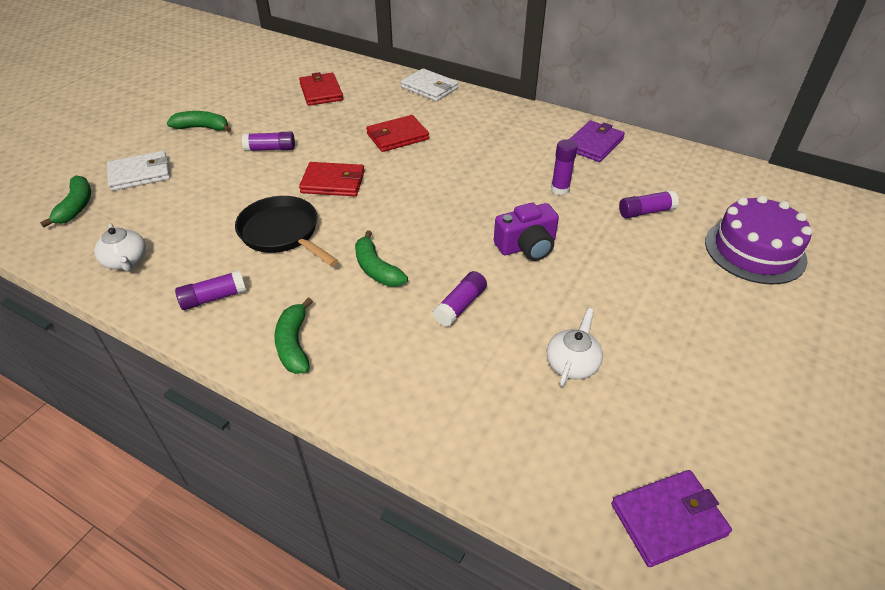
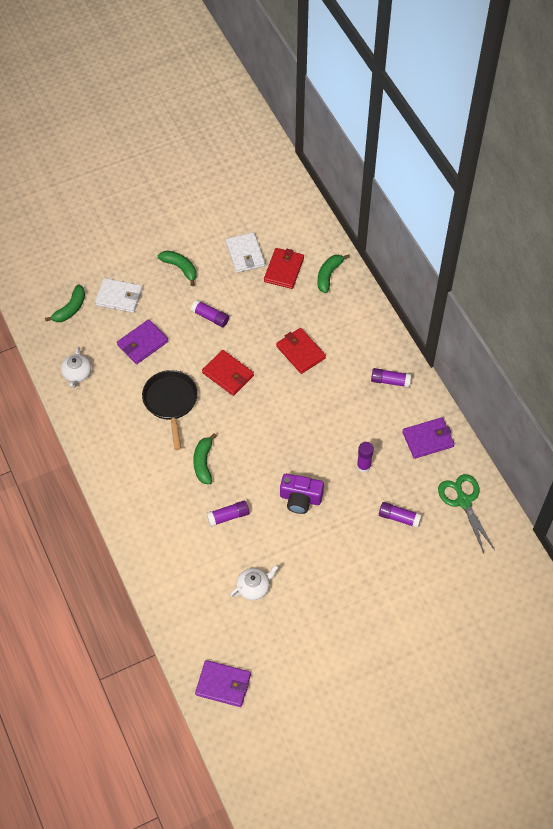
camera: 35 degrees right, 15 degrees up
purple glue stick [175,270,246,310] -> purple glue stick moved to [371,368,411,388]
green banana [274,298,313,374] -> green banana moved to [317,254,350,293]
red wallet [366,115,429,152] -> red wallet turned 45 degrees clockwise [276,328,326,374]
white wallet [401,68,458,101] -> white wallet moved to [226,232,265,273]
purple cake [705,195,812,285] -> none
none -> purple wallet [117,319,168,364]
none -> green scissors [438,474,495,553]

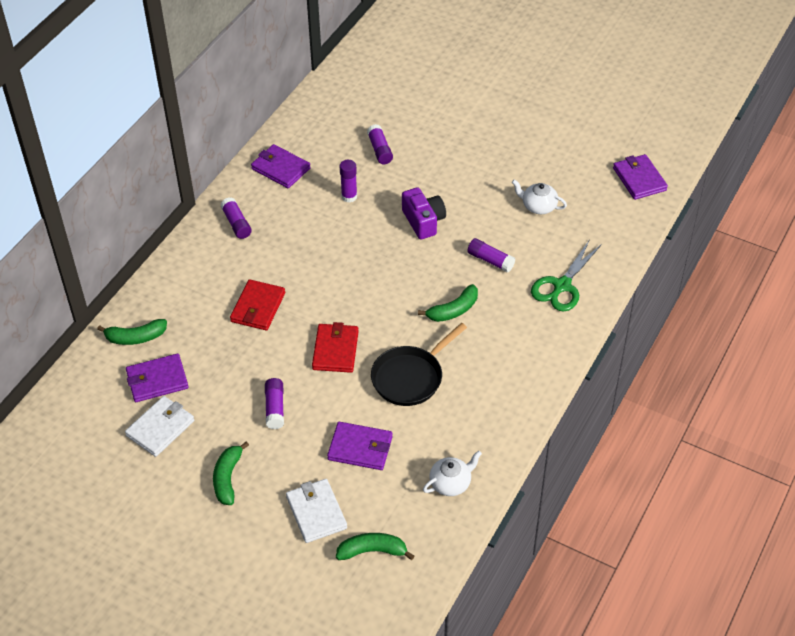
camera: 125 degrees left, 10 degrees down
red wallet [264,248,304,289] -> purple wallet [126,354,188,402]
green scissors [438,474,495,553] -> green scissors moved to [531,239,602,312]

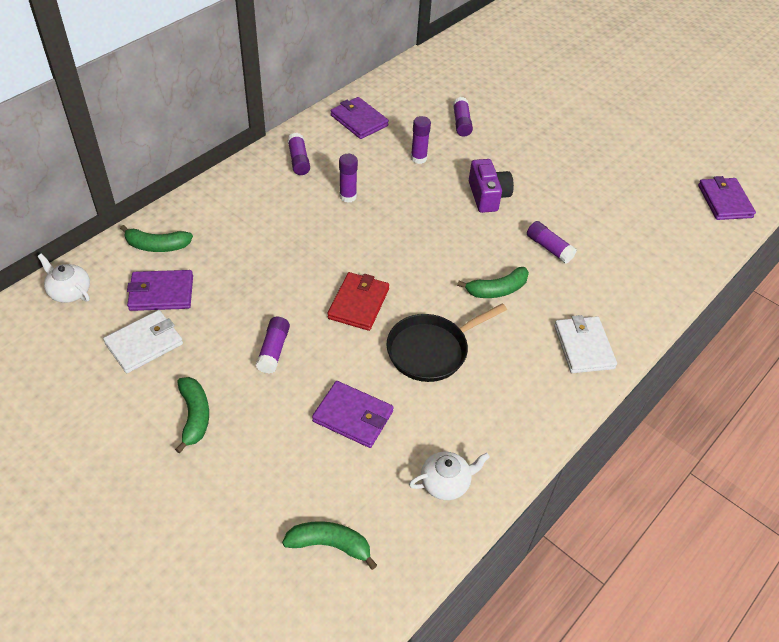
camera: 10 degrees right, 0 degrees up
green banana [213,441,249,505] -> green banana turned 150 degrees clockwise [175,377,209,453]
red wallet [230,279,285,331] -> none
white wallet [286,479,347,543] -> white wallet moved to [554,315,617,373]
white teapot [512,180,567,214] -> white teapot moved to [37,254,90,303]
green scissors [531,239,602,312] -> none
none -> purple glue stick [339,154,358,203]

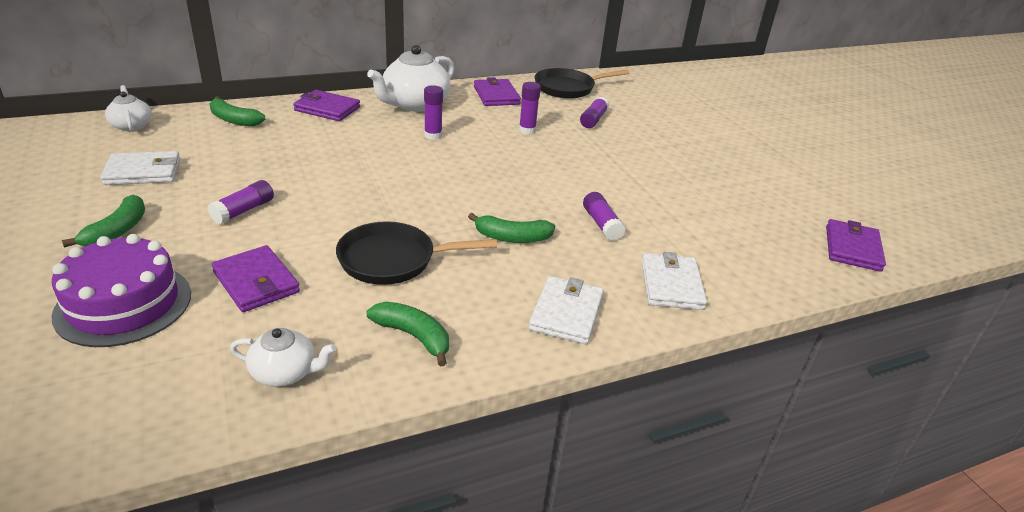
camera: 25 degrees right, 15 degrees down
purple wallet [127,270,193,311] -> purple wallet moved to [293,90,360,121]
green banana [282,521,377,570] -> green banana moved to [367,302,449,366]
purple glue stick [288,133,310,175] -> white teapot [367,45,455,112]
red wallet [327,272,389,331] -> none
purple camera [469,159,514,213] -> none
none -> purple cake [51,234,191,347]
none -> black pan [534,68,629,99]
none -> white wallet [641,252,707,310]

